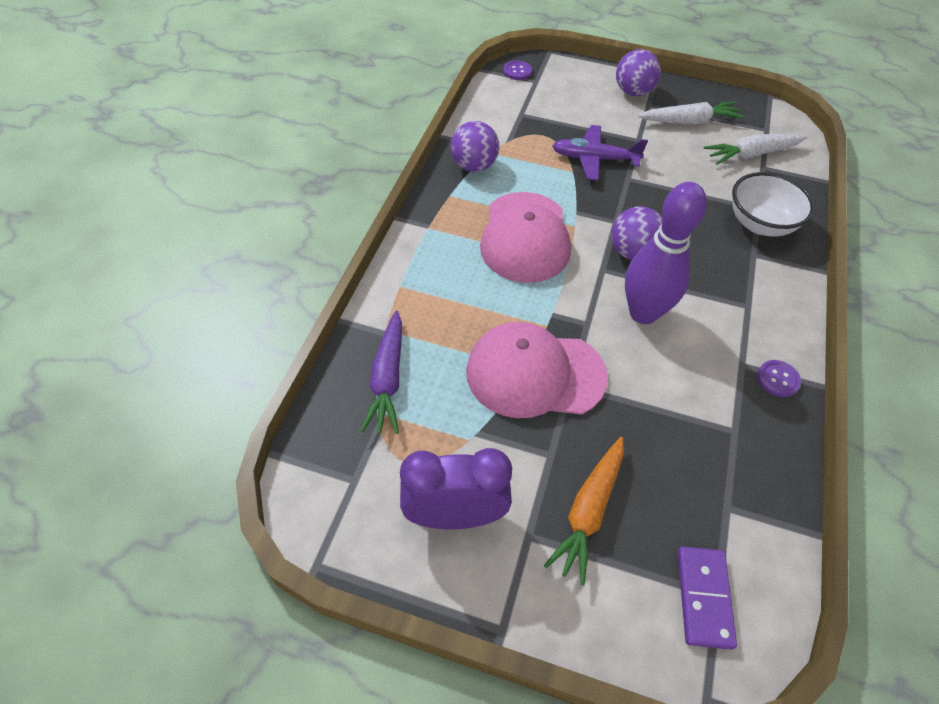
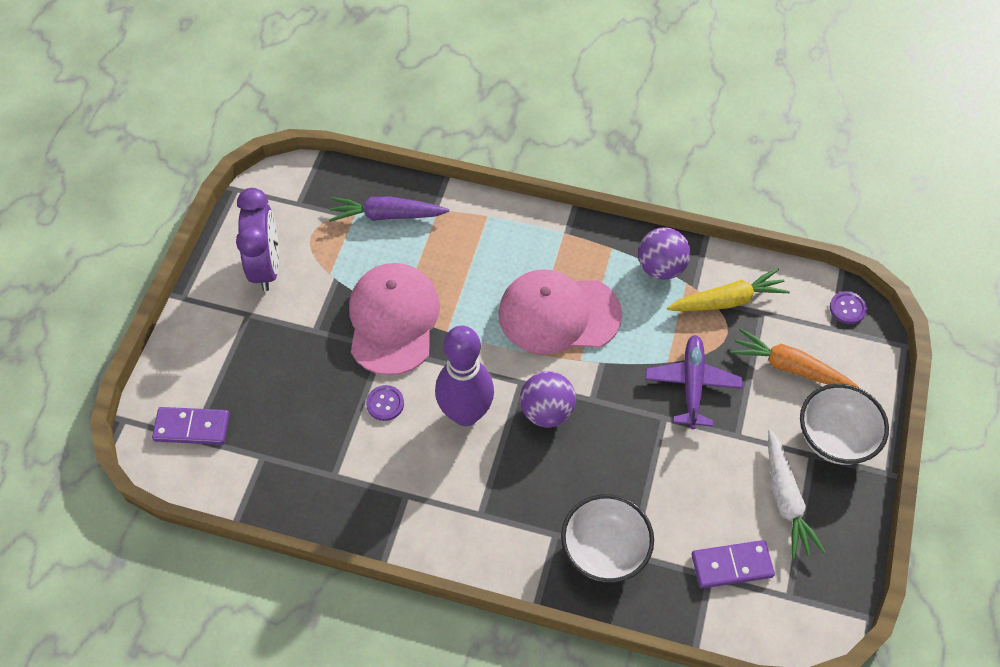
camera: 90 degrees right, 5 degrees up
orange carrot [544,437,624,586] -> orange carrot moved to [730,328,859,388]
purple ball [616,49,661,96] -> white bowl [800,384,889,465]
white carrot [704,134,807,165] -> purple domino [691,540,775,589]
purple button [757,360,801,397] -> purple button moved to [366,385,404,421]
none -> yellow carrot [667,268,790,311]

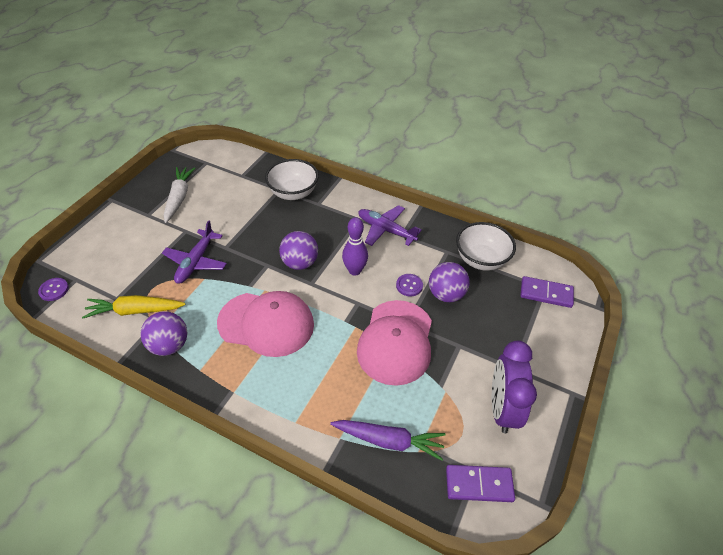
camera: 170 degrees left, 10 degrees down
purple bowling pin [435,326,494,426] -> purple bowling pin [342,217,368,276], size x0.64
purple domino [691,540,775,589] -> purple domino moved to [446,465,515,502]
orange carrot [730,328,859,388] -> none
white bowl [800,384,889,465] -> white bowl moved to [456,222,516,271]
none -> purple plane [358,205,422,246]
none -> purple ball [429,262,470,302]

